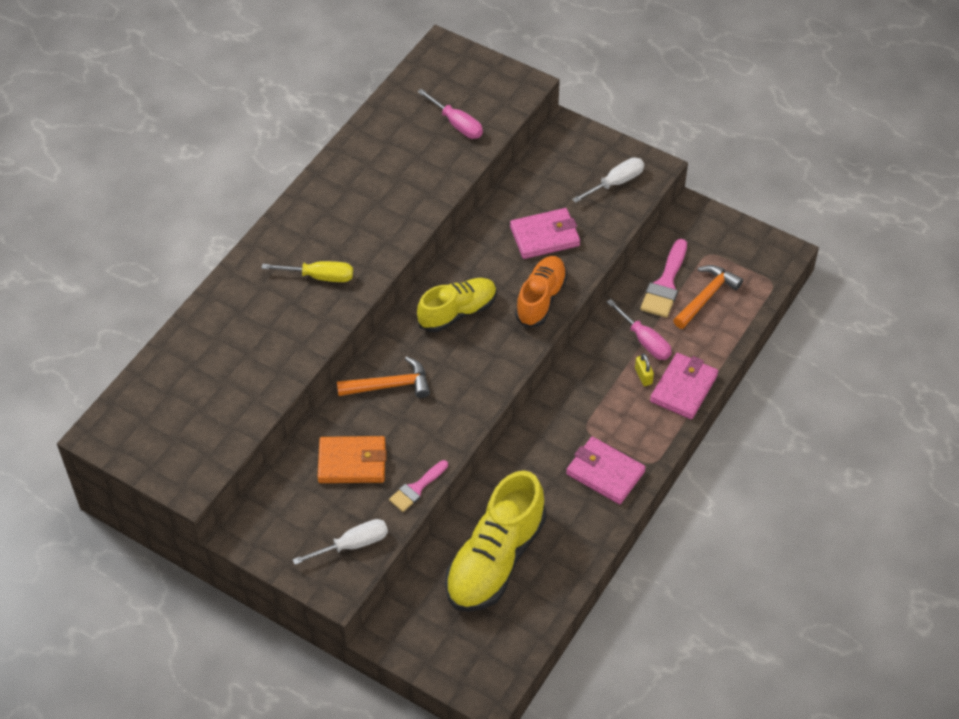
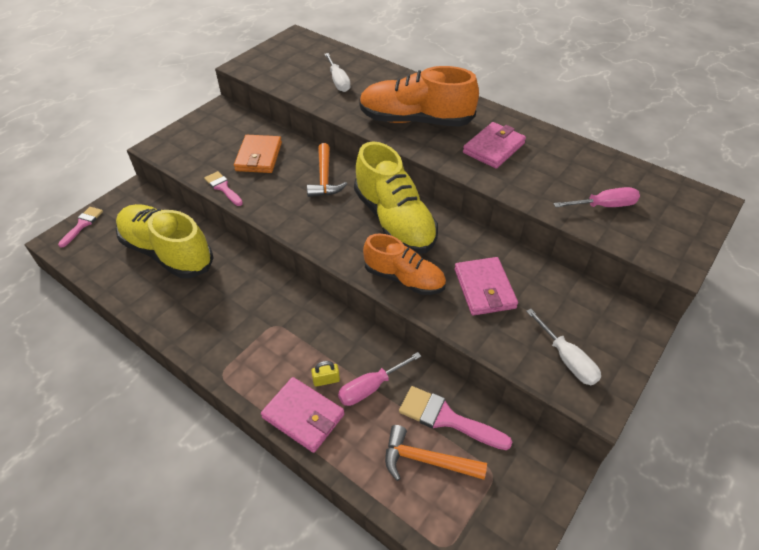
camera: 95 degrees right, 5 degrees down
yellow screwdriver [262,261,353,282] -> orange shoe [359,66,479,127]
white screwdriver [293,519,388,565] -> white screwdriver moved to [325,53,351,92]
pink screwdriver [417,89,483,139] -> pink screwdriver turned 150 degrees counterclockwise [554,187,640,207]
yellow shoe [417,278,497,332] -> yellow shoe [354,141,438,254], size x1.56
pink wallet [566,437,646,504] -> pink wallet moved to [463,122,526,169]
orange hammer [673,265,743,329] -> orange hammer turned 150 degrees clockwise [385,425,487,481]
none -> pink brush [58,207,103,248]

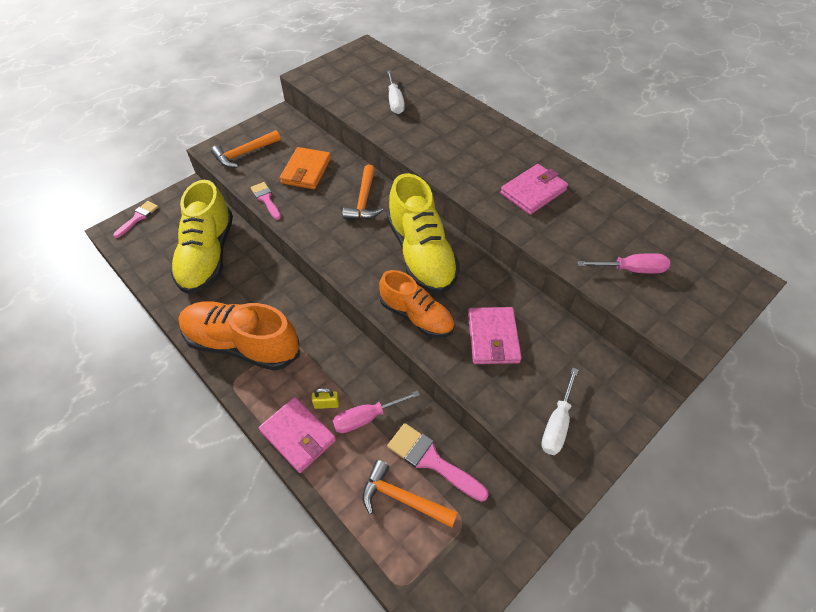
camera: 10 degrees right, 5 degrees up
yellow shoe [116,204,214,278] -> yellow shoe turned 135 degrees counterclockwise [170,180,233,294]
orange shoe [359,66,479,127] -> orange shoe moved to [178,301,300,371]
white screwdriver [526,309,601,385] -> white screwdriver turned 45 degrees clockwise [541,368,578,455]
none -> orange hammer [211,130,281,168]

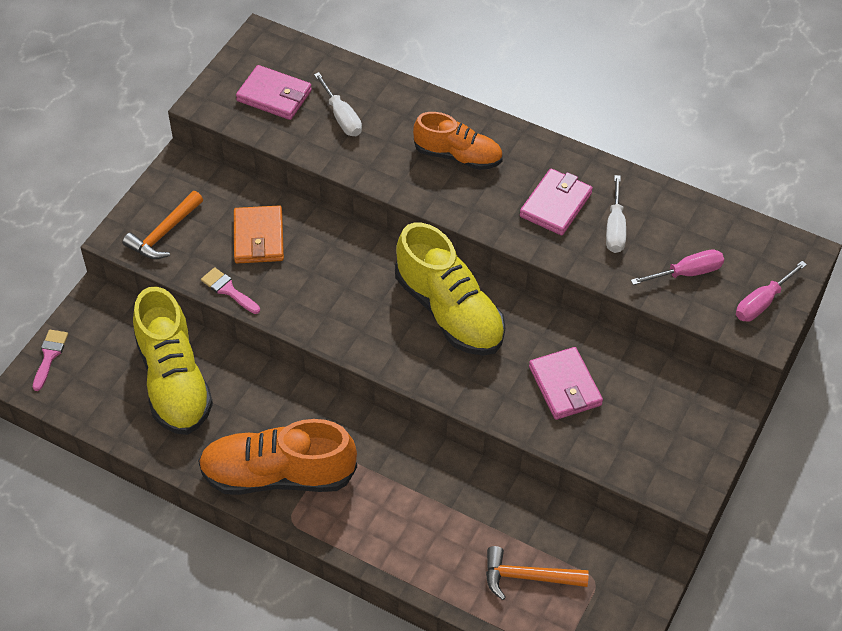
camera: 20 degrees left, 0 degrees up
pink wallet [259,397,336,473] -> pink wallet moved to [236,65,312,120]
yellow padlock [312,388,339,409] -> none
pink screwdriver [333,390,420,433] -> pink screwdriver moved to [736,261,807,322]
orange hammer [342,165,383,220] -> none
orange shoe [379,270,454,338] -> orange shoe moved to [413,112,503,170]
pink brush [387,423,489,502] -> none
white screwdriver [541,368,578,455] -> white screwdriver moved to [606,175,626,253]

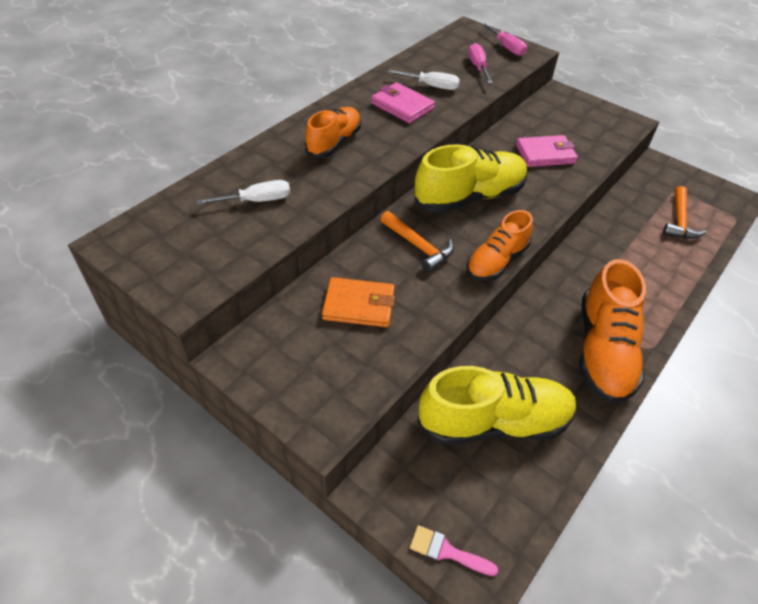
camera: 80 degrees left, 5 degrees down
orange hammer [123,191,203,259] -> orange hammer moved to [380,211,454,272]
pink brush [201,267,260,314] -> none
pink wallet [236,65,312,120] -> none
none -> orange shoe [466,210,533,281]

